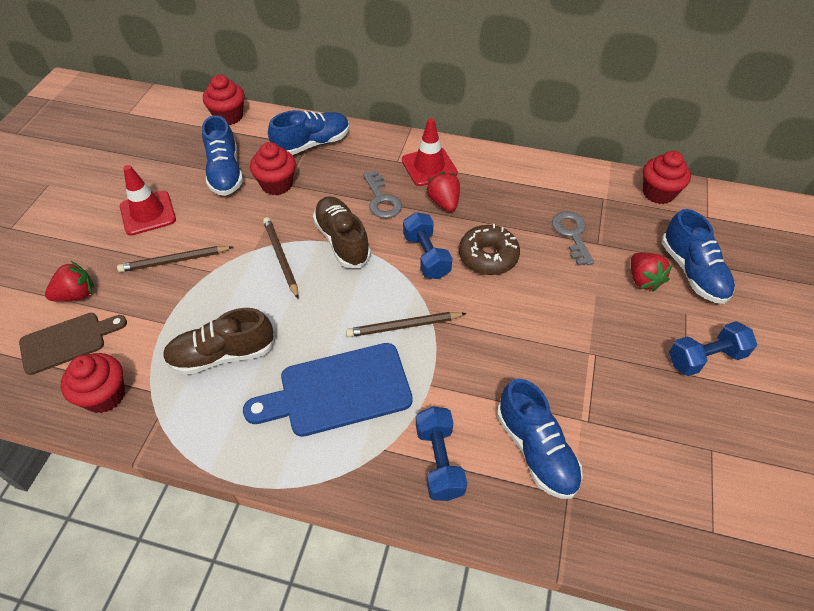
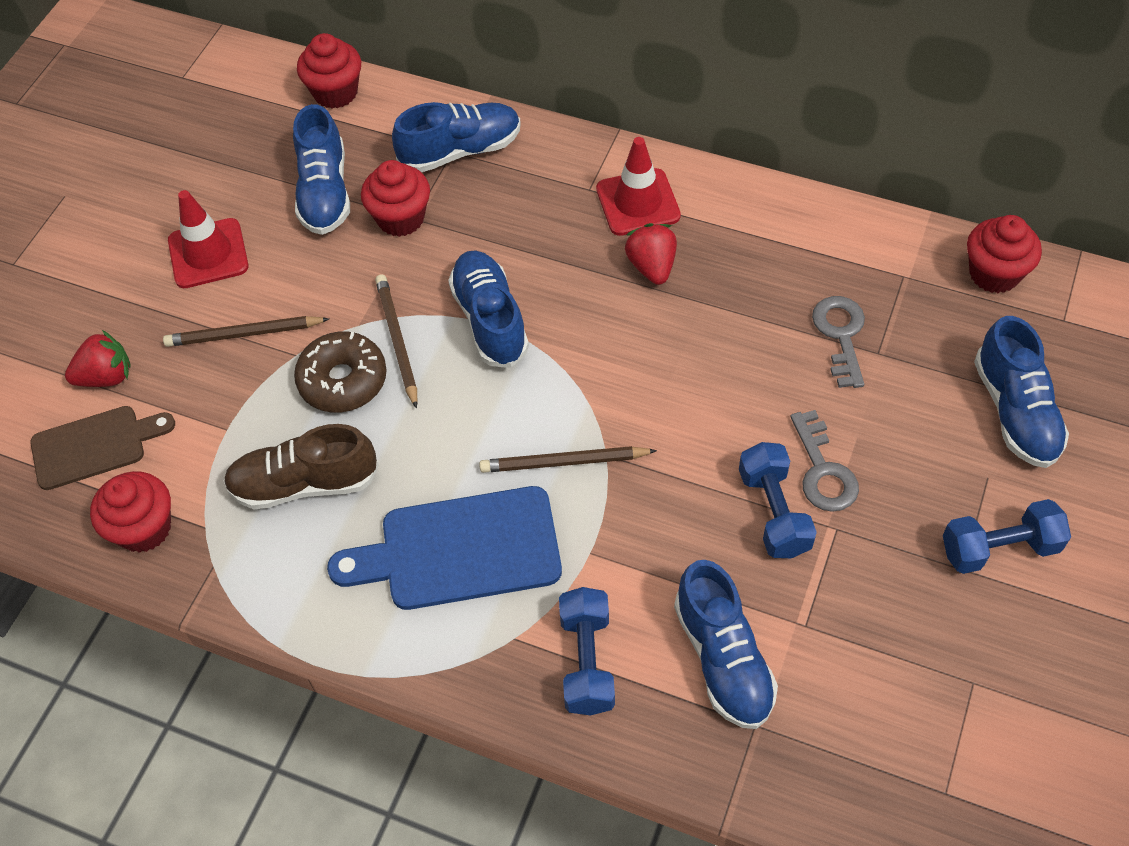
camera: 10 degrees right, 5 degrees up
brown shoe [313,196,371,268] -> blue shoe [448,250,529,368]
grey key [363,170,402,218] -> grey key moved to [790,410,859,512]
blue dumbbell [403,212,452,279] -> blue dumbbell moved to [739,442,817,558]
brown donut [459,224,520,275] -> brown donut moved to [294,331,387,413]
red strawberry [631,252,673,292] -> none

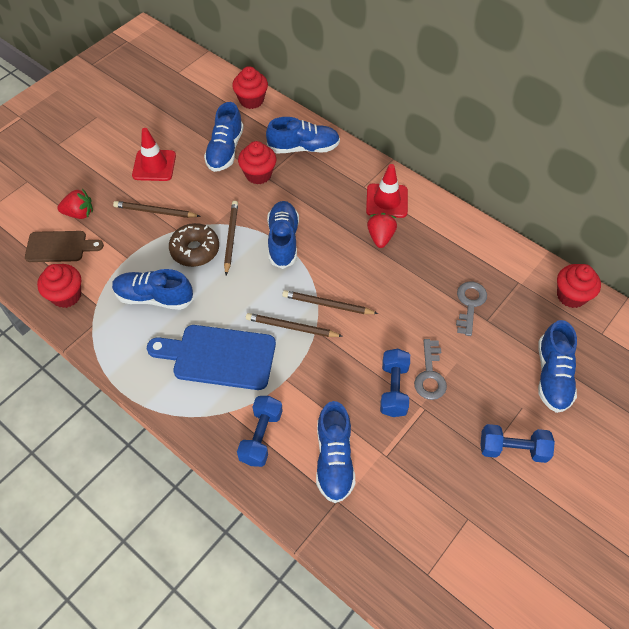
camera: 15 degrees right, 0 degrees up
brown shoe [223,424,379,510] -> blue shoe [112,269,194,310]
none -> brown pencil [282,290,378,314]

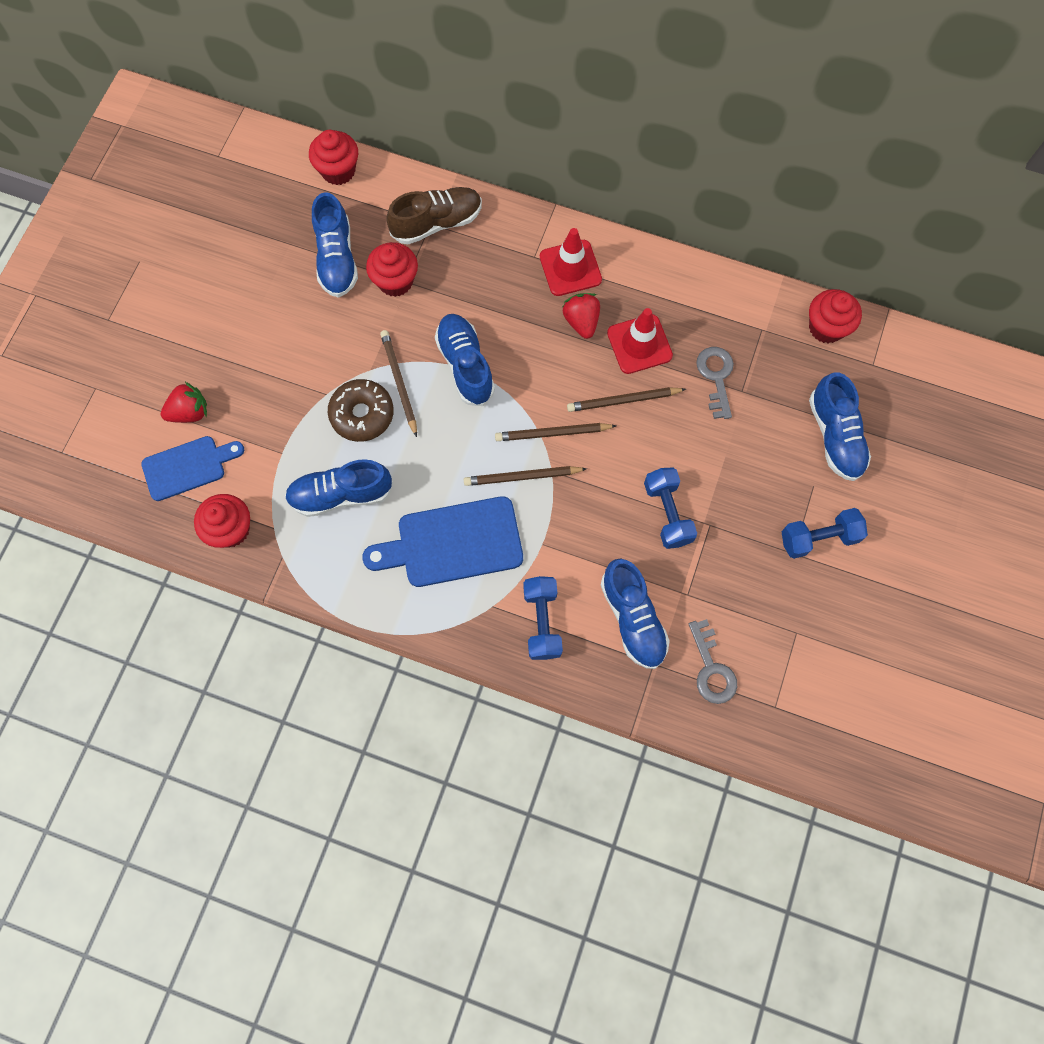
camera: 20 degrees left, 15 degrees up
brown cutting board [25,231,104,262] -> blue cutting board [141,436,244,501]
brown pencil [113,201,201,218] -> brown pencil moved to [567,387,686,412]
red traffic cone [132,128,176,181] -> red traffic cone moved to [607,308,673,374]
blue shoe [266,117,340,153] -> brown shoe [386,187,482,244]
grey key [414,339,447,400] -> grey key moved to [689,619,737,704]

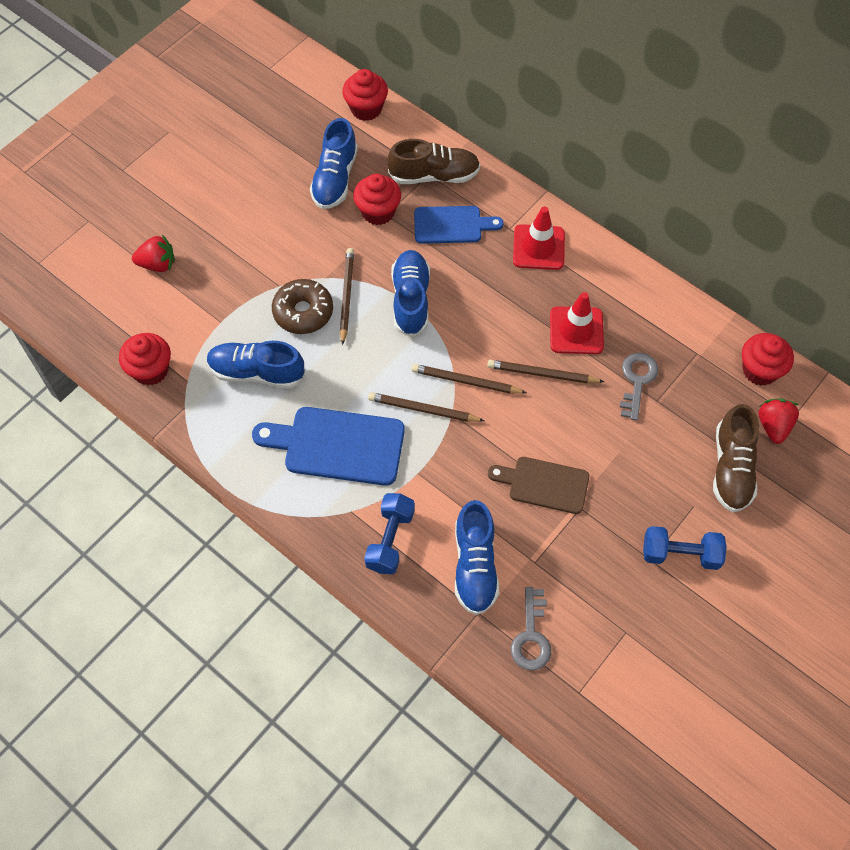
camera: 20 degrees right, 10 degrees down
blue cutting board [141,436,244,501] -> blue cutting board moved to [414,206,504,244]
red strawberry [563,293,600,339] -> red strawberry moved to [759,398,799,444]
blue dumbbell [644,467,697,549] -> brown cutting board [488,457,589,514]
blue shoe [809,372,871,481] -> brown shoe [713,404,759,512]

